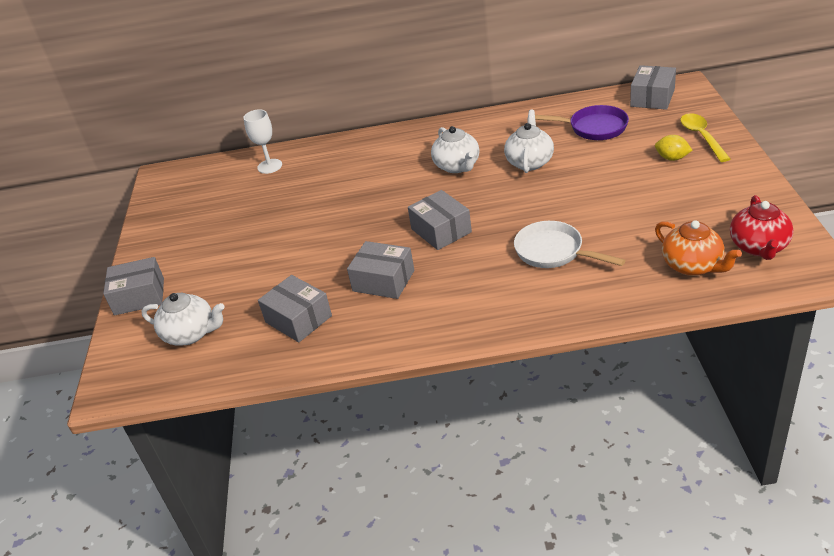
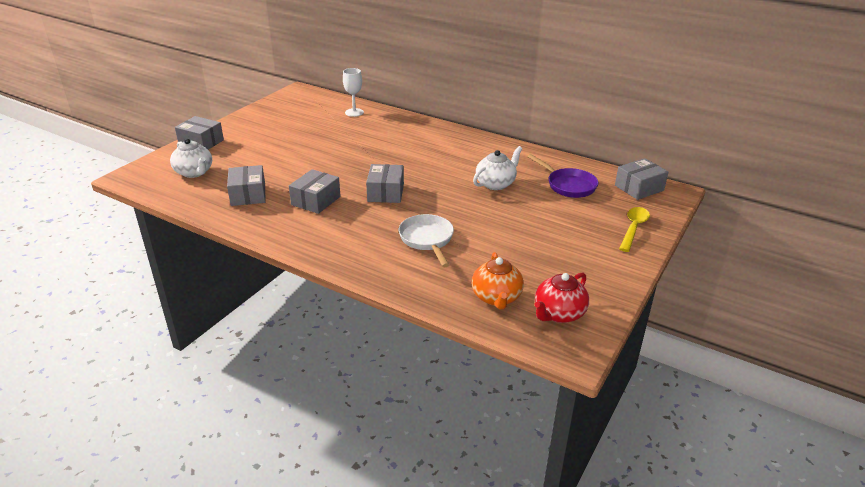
camera: 30 degrees right, 5 degrees down
grey box [347,241,414,299] -> grey box turned 60 degrees clockwise [289,169,341,214]
white teapot [431,126,480,173] -> none
yellow lemon [655,135,692,161] -> none

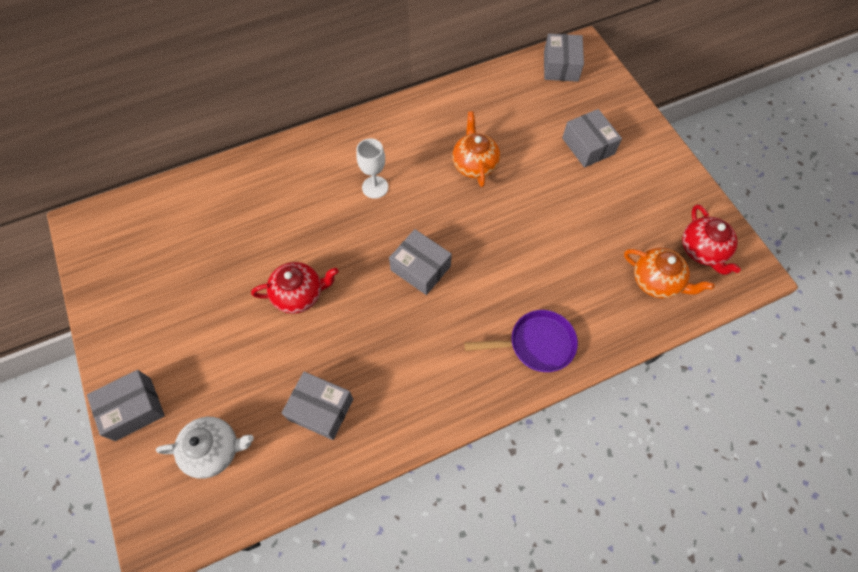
camera: 55 degrees left, 30 degrees up
grey box [289,169,341,214] -> grey box moved to [562,109,622,168]
white goblet [343,68,364,117] -> white goblet moved to [356,138,388,199]
white pan [399,214,454,267] -> none
white teapot [473,146,522,190] -> orange teapot [452,111,500,187]
purple pan [527,154,599,198] -> purple pan moved to [464,310,578,372]
yellow spoon [619,207,650,252] -> none
none -> red teapot [251,262,338,314]

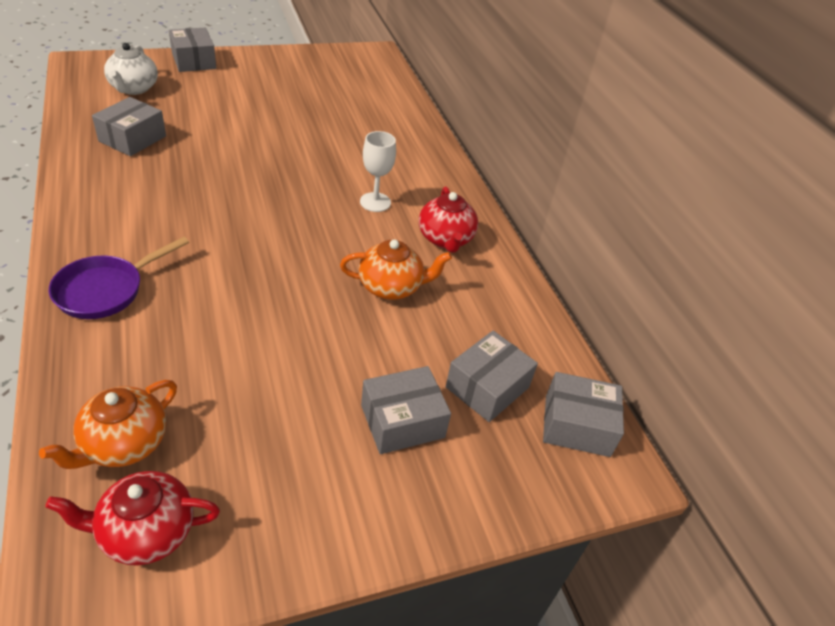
camera: 90 degrees right, 20 degrees down
red teapot [251,262,338,314] -> red teapot moved to [419,186,478,253]
grey box [389,229,452,295] -> grey box moved to [446,331,538,422]
purple pan [464,310,578,372] -> purple pan turned 45 degrees clockwise [49,237,189,319]

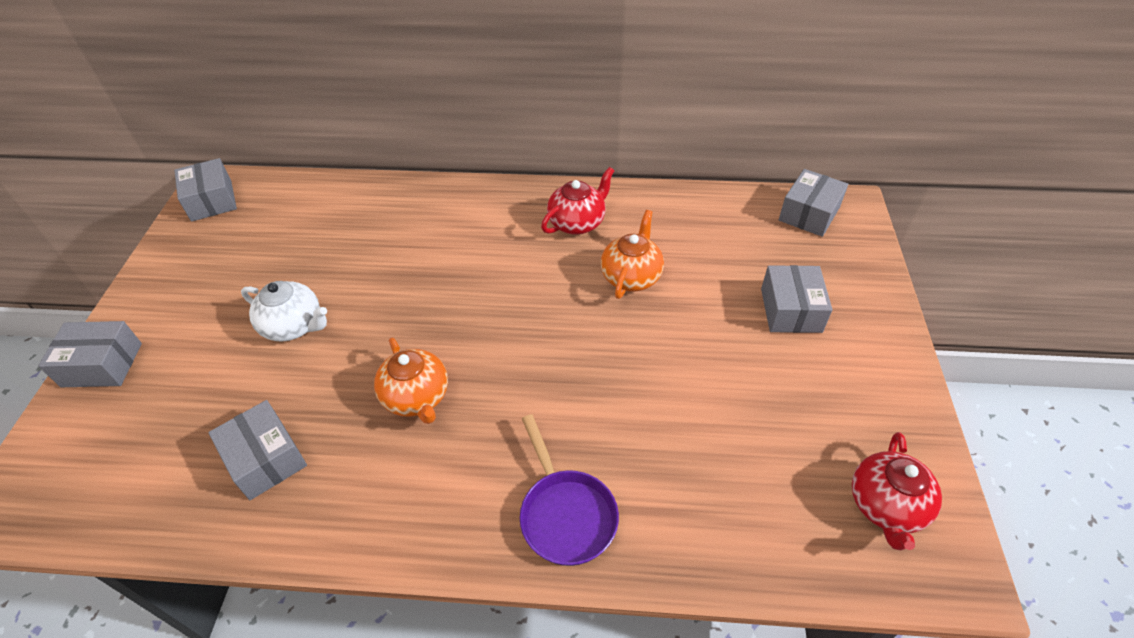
camera: 60 degrees left, 5 degrees up
orange teapot [39,380,177,469] -> orange teapot moved to [374,338,448,424]
white teapot [104,43,158,95] -> white teapot moved to [241,281,327,341]
white goblet [360,131,396,212] -> none
red teapot [419,186,478,253] -> red teapot turned 60 degrees counterclockwise [541,167,615,235]
grey box [446,331,538,422] -> grey box moved to [174,158,237,222]

